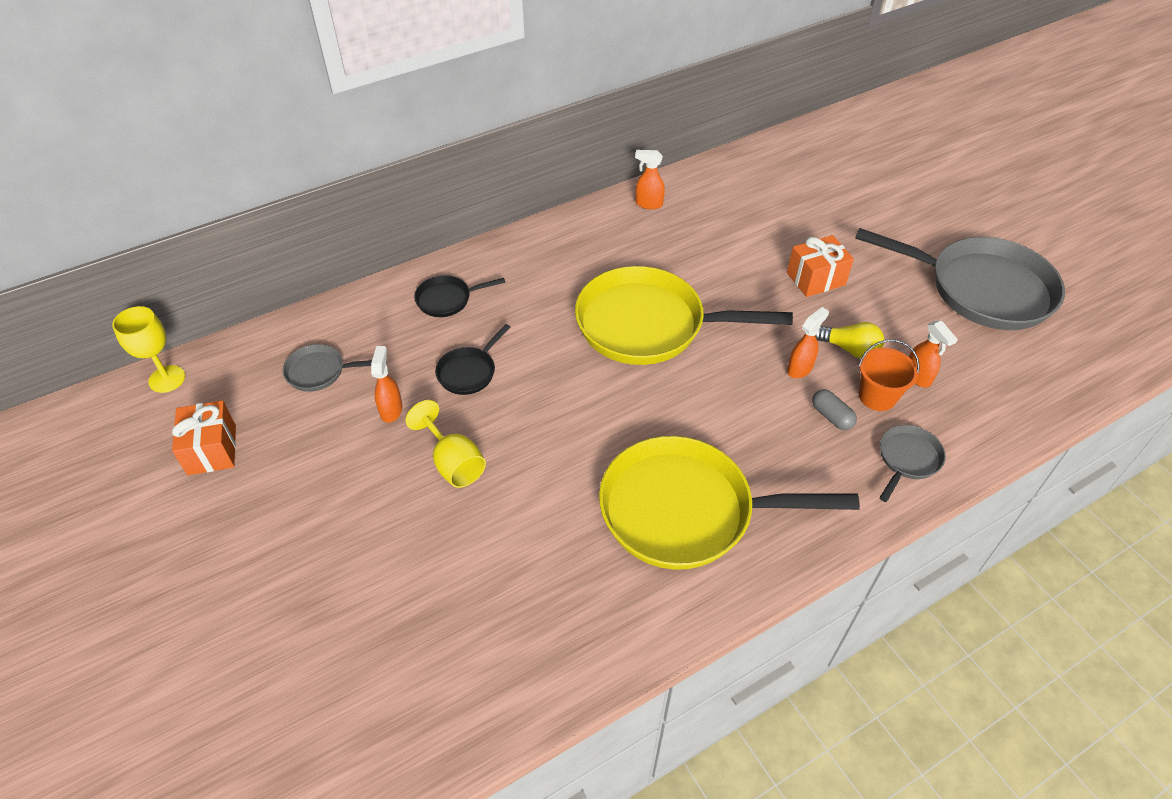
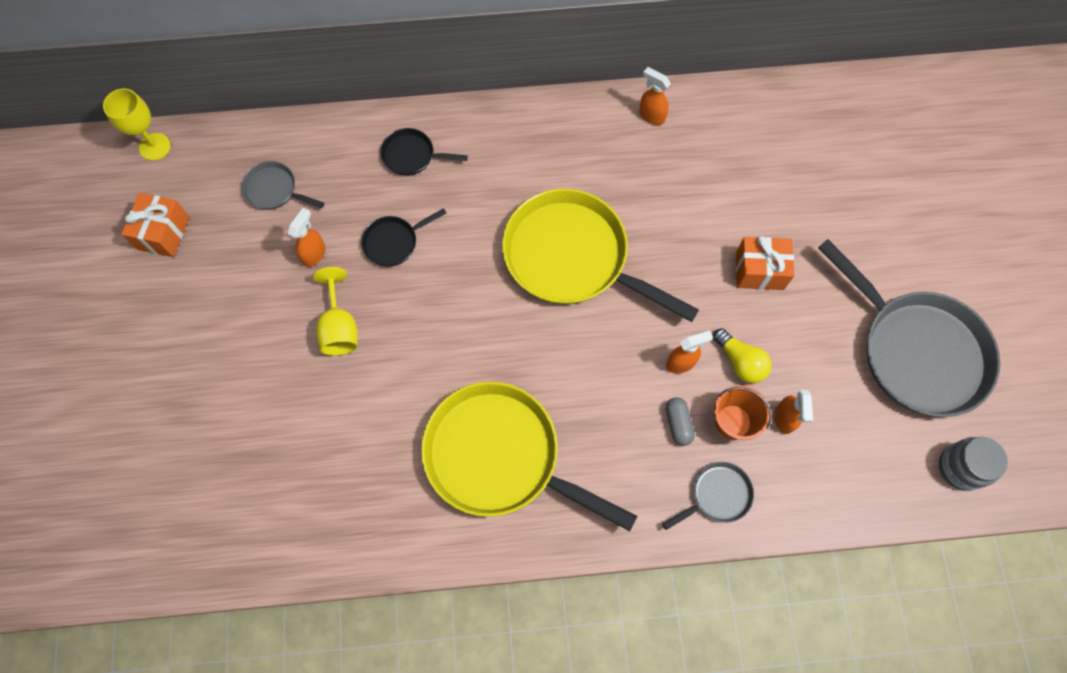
camera: 25 degrees right, 20 degrees up
none -> grey jar [939,437,1008,491]

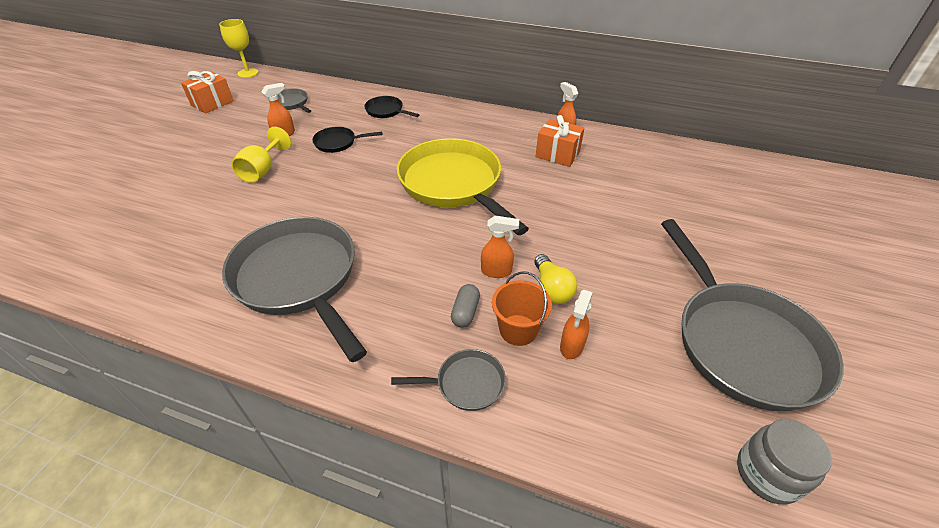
camera: 25 degrees right, 25 degrees down
yellow pan [421,382,637,531] -> grey pan [222,217,367,362]
orange gift [736,236,794,290] -> orange gift moved to [536,115,584,167]

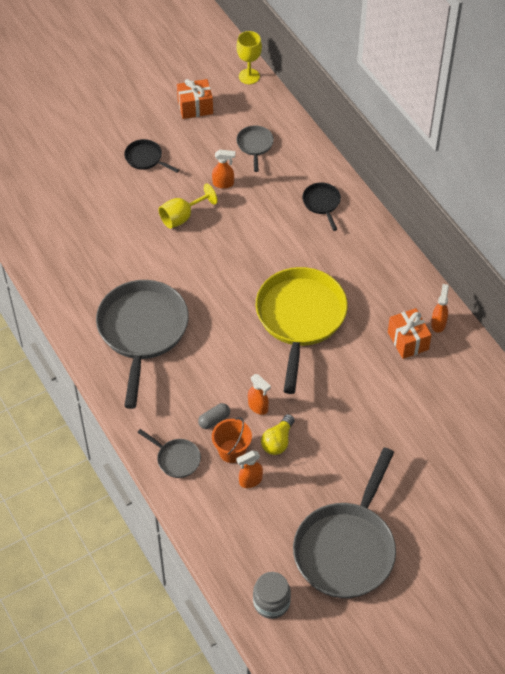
camera: 40 degrees right, 10 degrees up
black pan [312,127,382,153] -> black pan moved to [124,139,179,173]

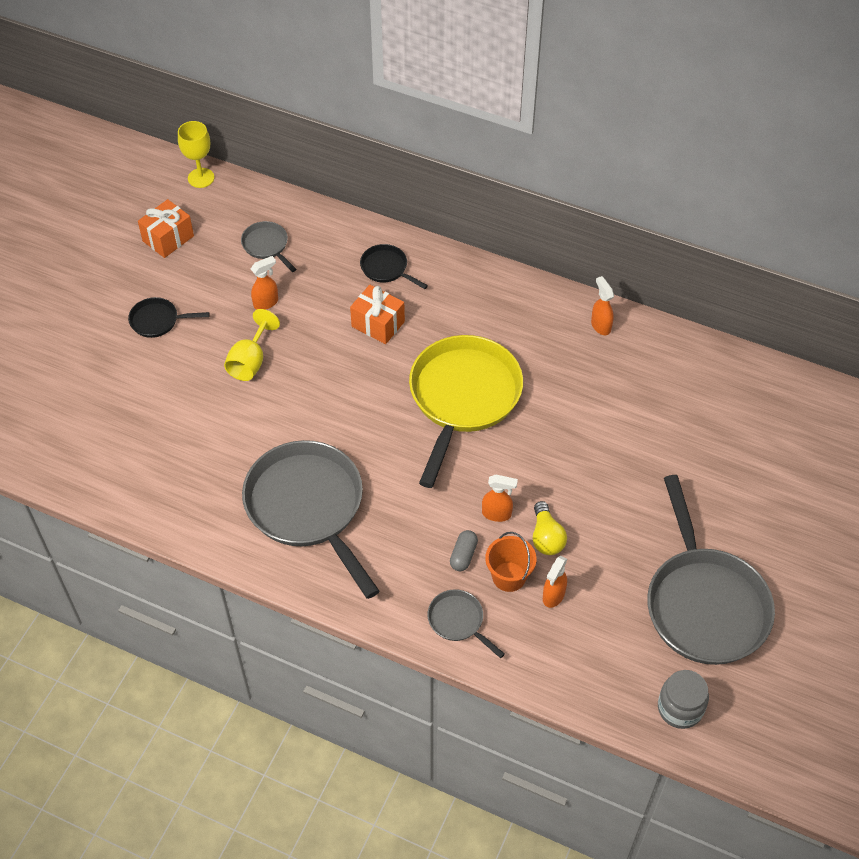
camera: 35 degrees left, 0 degrees up
grey pan [137,429,201,478] -> grey pan turned 135 degrees counterclockwise [428,590,505,658]
yellow pan [256,267,348,394] -> yellow pan turned 45 degrees clockwise [409,335,523,488]
orange gift [388,308,432,359] -> orange gift moved to [350,285,405,344]

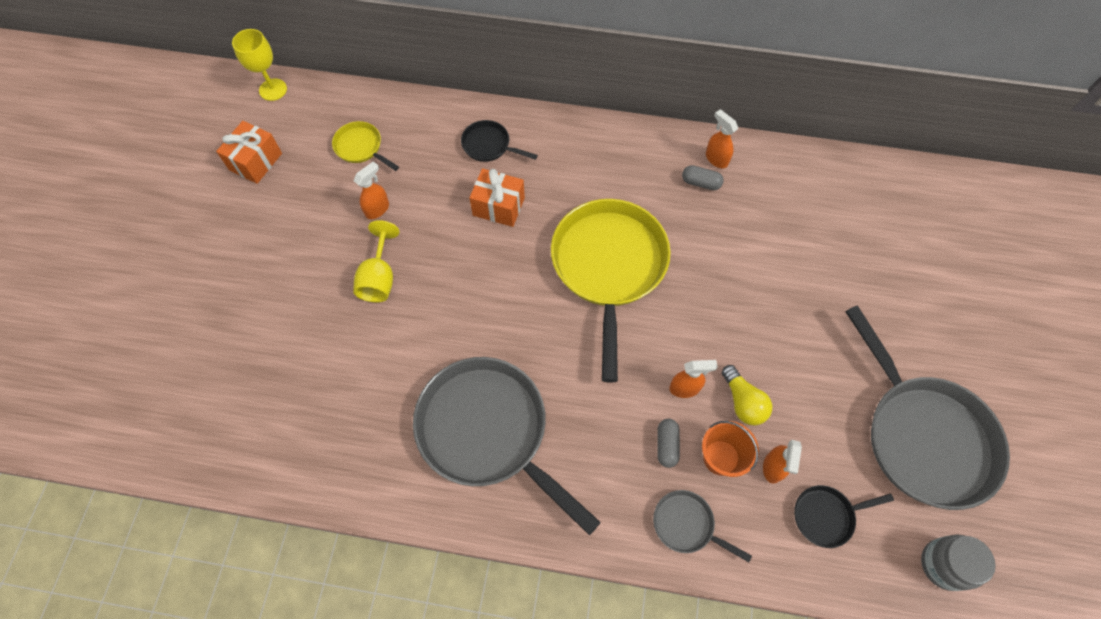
camera: 15 degrees left, 10 degrees up
black pan [128,297,210,338] -> black pan moved to [794,485,894,548]
grey pan [241,221,296,272] -> yellow pan [332,121,399,171]
none -> grey capsule [682,165,724,190]

